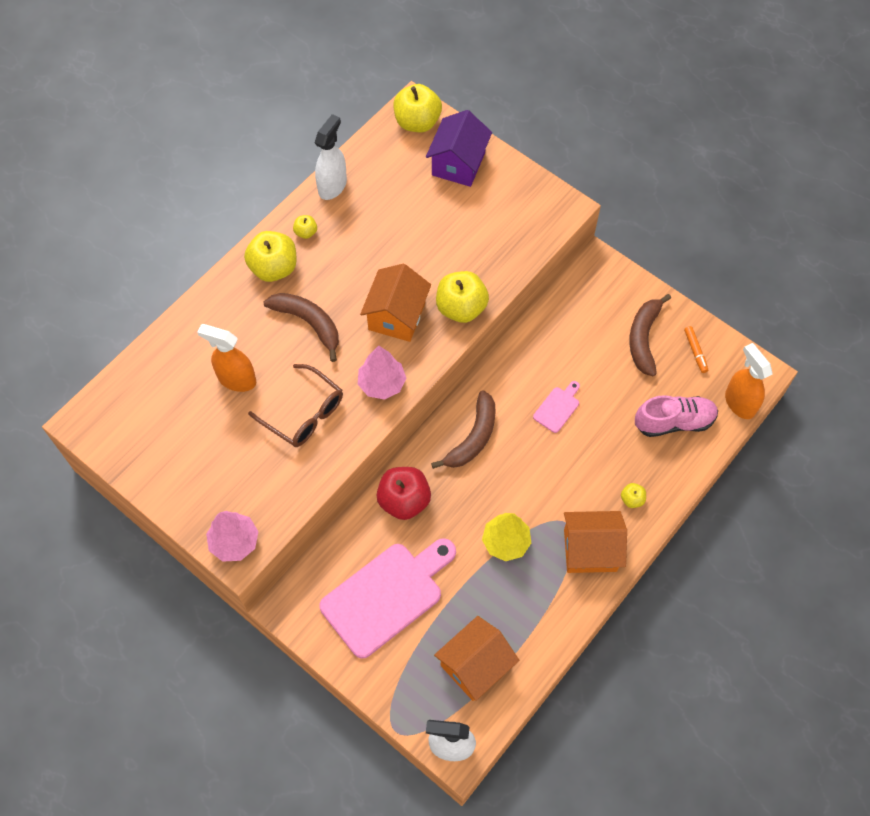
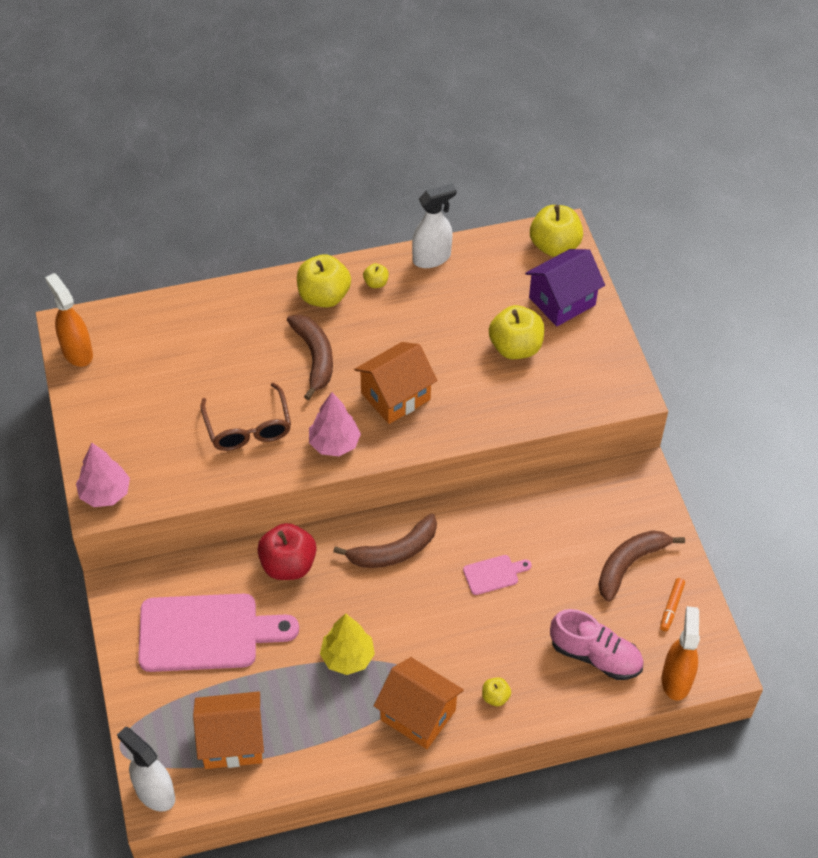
camera: 35 degrees right, 10 degrees down
orange spray bottle [197,324,256,392] -> orange spray bottle moved to [45,273,93,367]
yellow apple [436,271,489,323] -> yellow apple moved to [489,305,544,359]

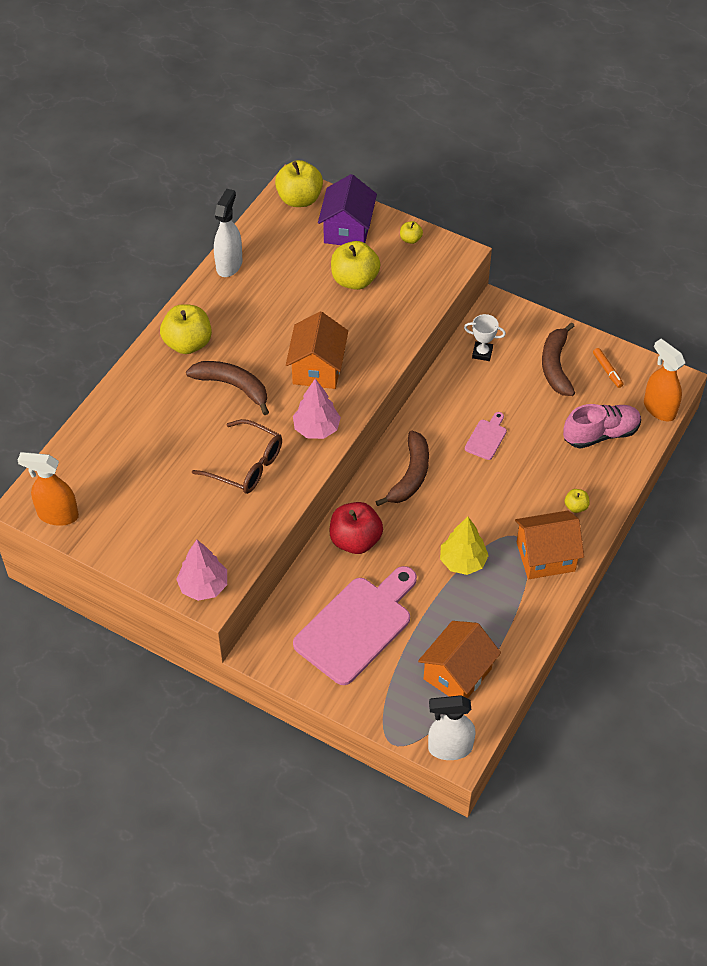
camera: 45 degrees left, 0 degrees up
yellow apple [363,263,389,288] -> yellow apple moved to [400,221,423,244]
none -> white trophy [464,314,506,361]

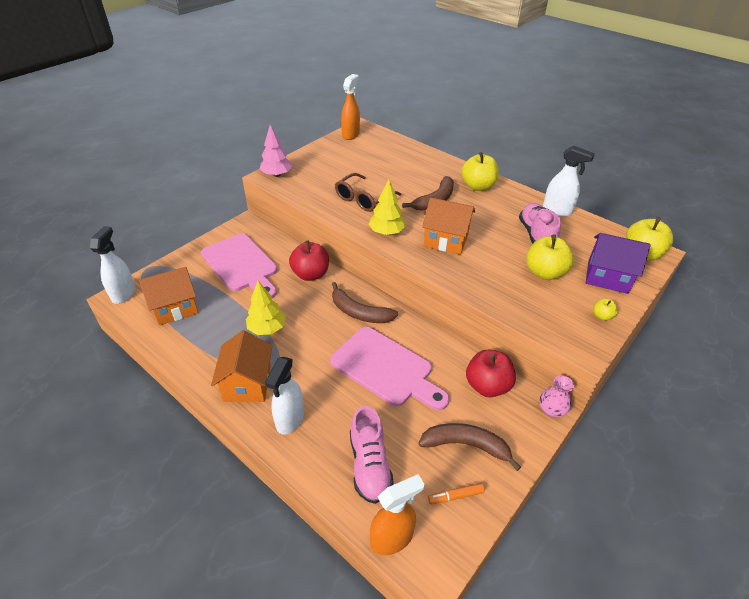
camera: 100 degrees right, 10 degrees down
pink tree [293,379,341,439] -> yellow tree [368,180,406,235]
orange house [418,621,501,698] -> orange house turned 75 degrees counterclockwise [139,267,199,325]
white trophy [464,314,506,361] -> red apple [466,349,516,398]
pink cutting board [465,412,507,460] -> pink cutting board [330,327,449,410], size x2.28
yellow apple [565,489,590,513] -> white spray bottle [265,357,304,435]
none -> pink shoe [519,203,561,244]
none -> pink vase [539,375,574,417]

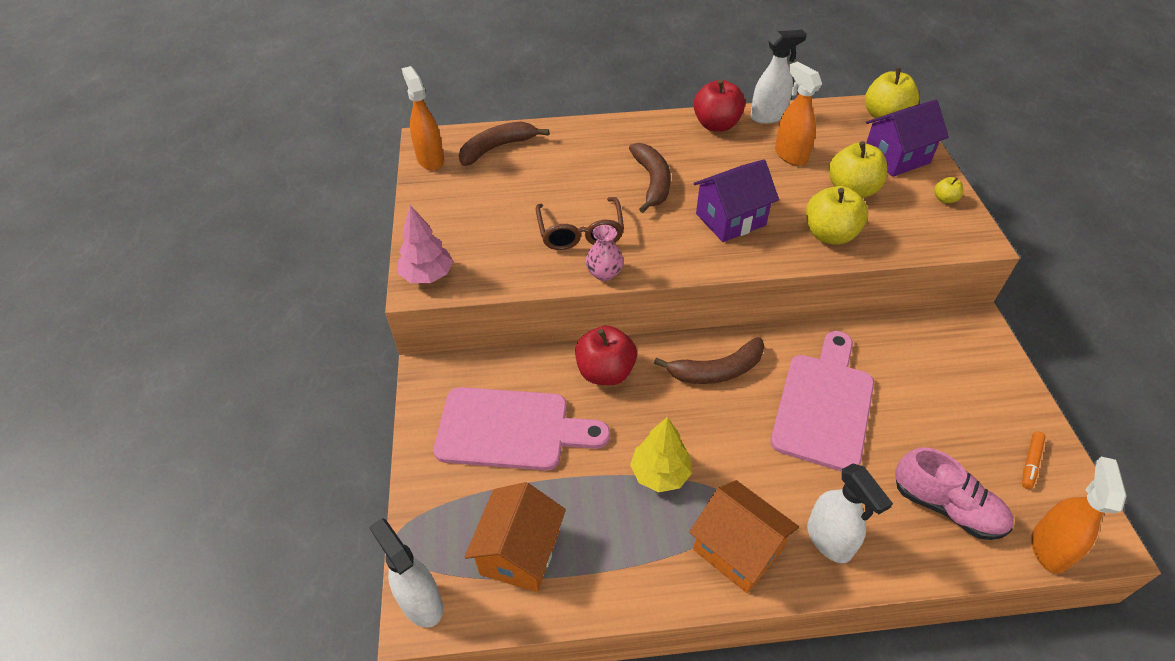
camera: 45 degrees left, 5 degrees up
pink cutting board [330,327,449,410] -> pink cutting board turned 60 degrees counterclockwise [771,331,874,472]
yellow tree [368,180,406,235] -> none
brown banana [418,423,521,471] -> brown banana moved to [459,122,549,166]
orange house [422,197,475,255] -> purple house [693,159,779,242]
yellow apple [461,152,499,191] -> yellow apple moved to [806,186,868,245]
red apple [466,349,516,398] -> red apple moved to [693,79,745,132]
pink shoe [519,203,561,244] -> orange spray bottle [775,62,822,166]
pink vase [539,375,574,417] -> pink vase moved to [586,225,624,281]

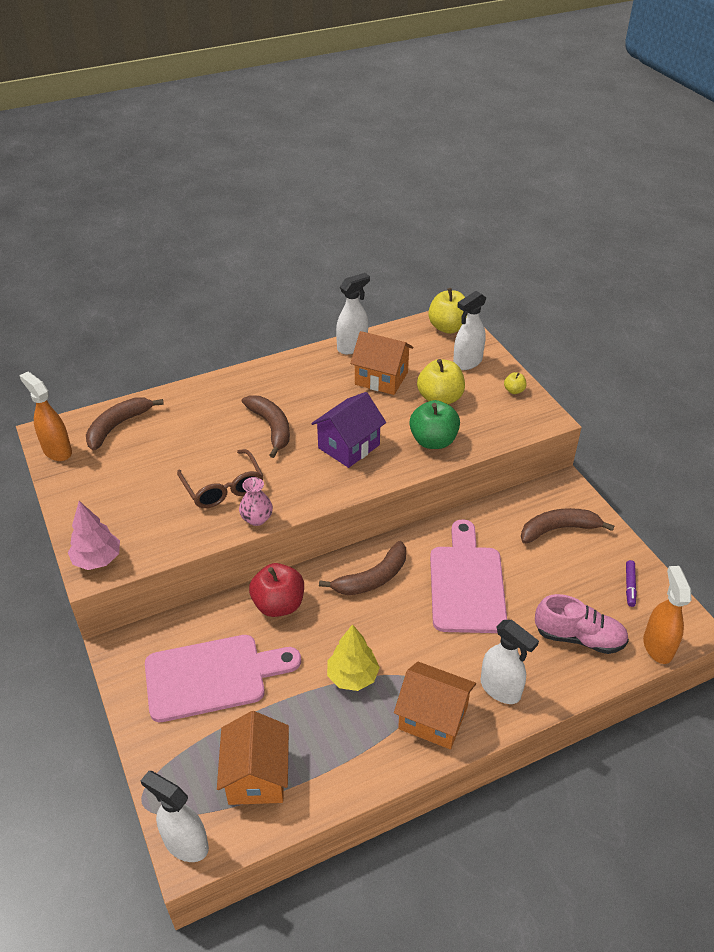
camera: 20 degrees left, 5 degrees down
red apple [693,79,745,132] -> none
orange spray bottle [775,62,822,166] -> orange house [350,331,413,395]
yellow apple [806,186,868,245] -> green apple [409,400,460,449]
purple house [866,100,949,177] -> white spray bottle [453,291,486,370]
orange marker [1022,431,1046,489] -> purple marker [626,560,637,607]
none -> brown banana [521,508,614,544]

